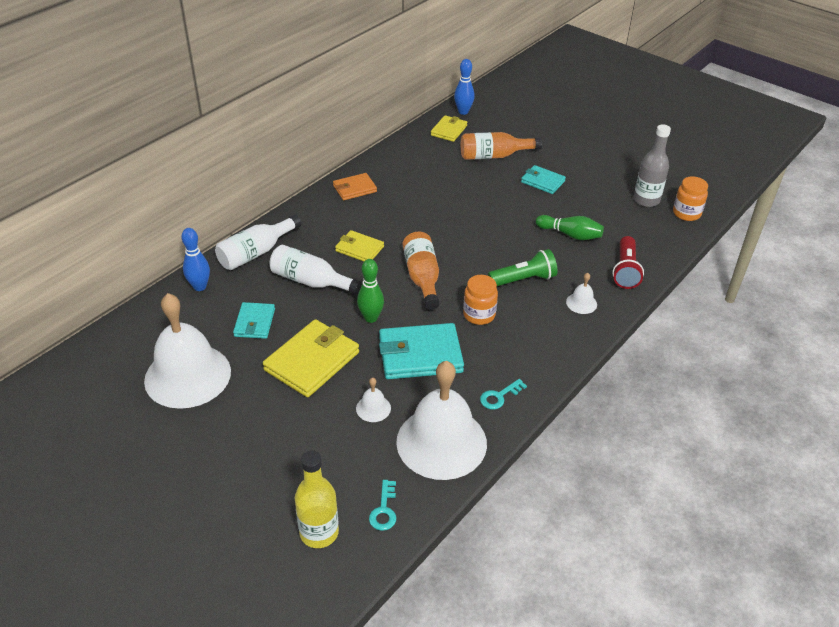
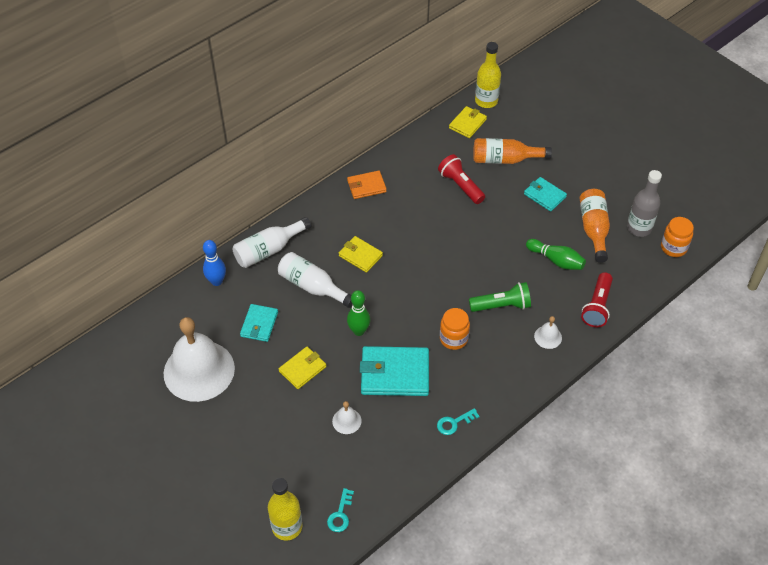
camera: 10 degrees right, 10 degrees up
yellow wallet [263,319,359,397] -> yellow wallet [279,347,326,389], size x0.58
white bell [396,361,487,480] -> none
orange bottle [403,232,440,310] -> orange bottle moved to [580,189,610,263]
blue bowling pin [454,59,475,115] -> yellow bottle [475,42,501,108]
none -> red flashlight [438,154,485,204]

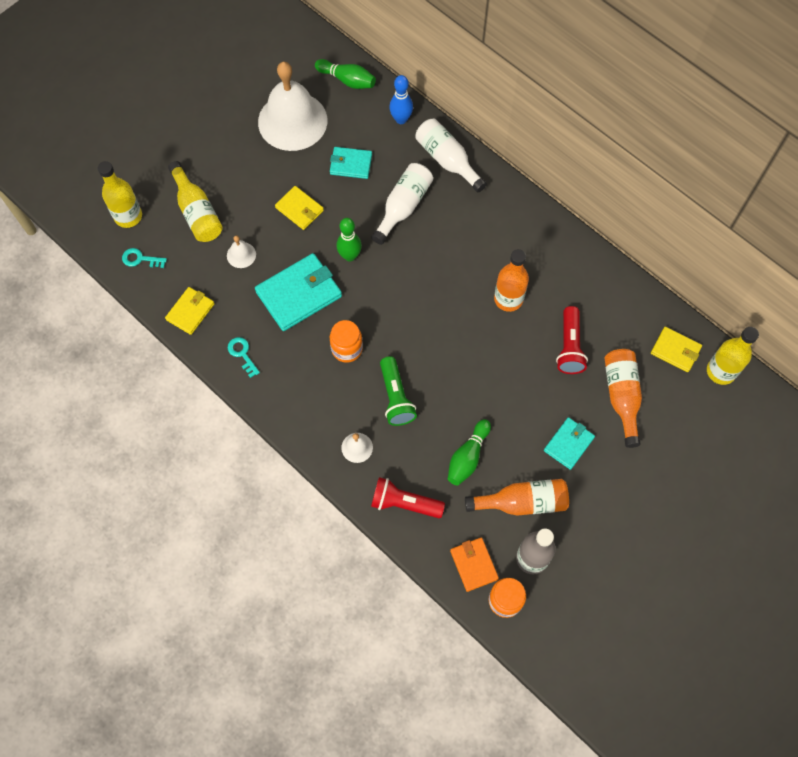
camera: 85 degrees right, 15 degrees up
yellow wallet [339,236,383,273] -> yellow wallet moved to [165,287,215,335]
orange wallet [347,171,387,199] -> orange wallet moved to [450,538,499,592]
turquoise wallet [360,346,429,396] -> turquoise wallet turned 60 degrees clockwise [255,253,342,331]
red flashlight [438,154,485,204] -> red flashlight turned 135 degrees clockwise [556,306,588,374]
none -> yellow bottle [168,161,223,242]
none -> green bowling pin [315,59,376,89]
none -> orange bottle [494,249,529,312]

